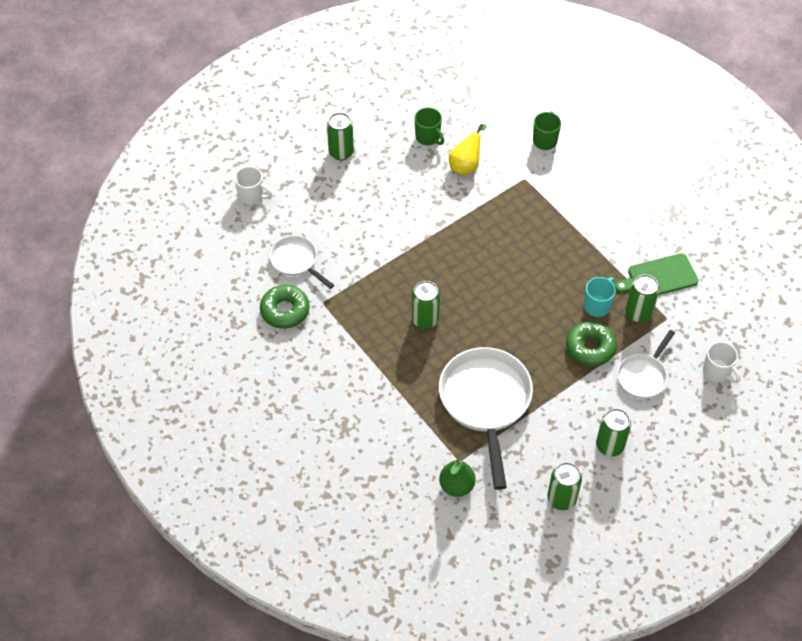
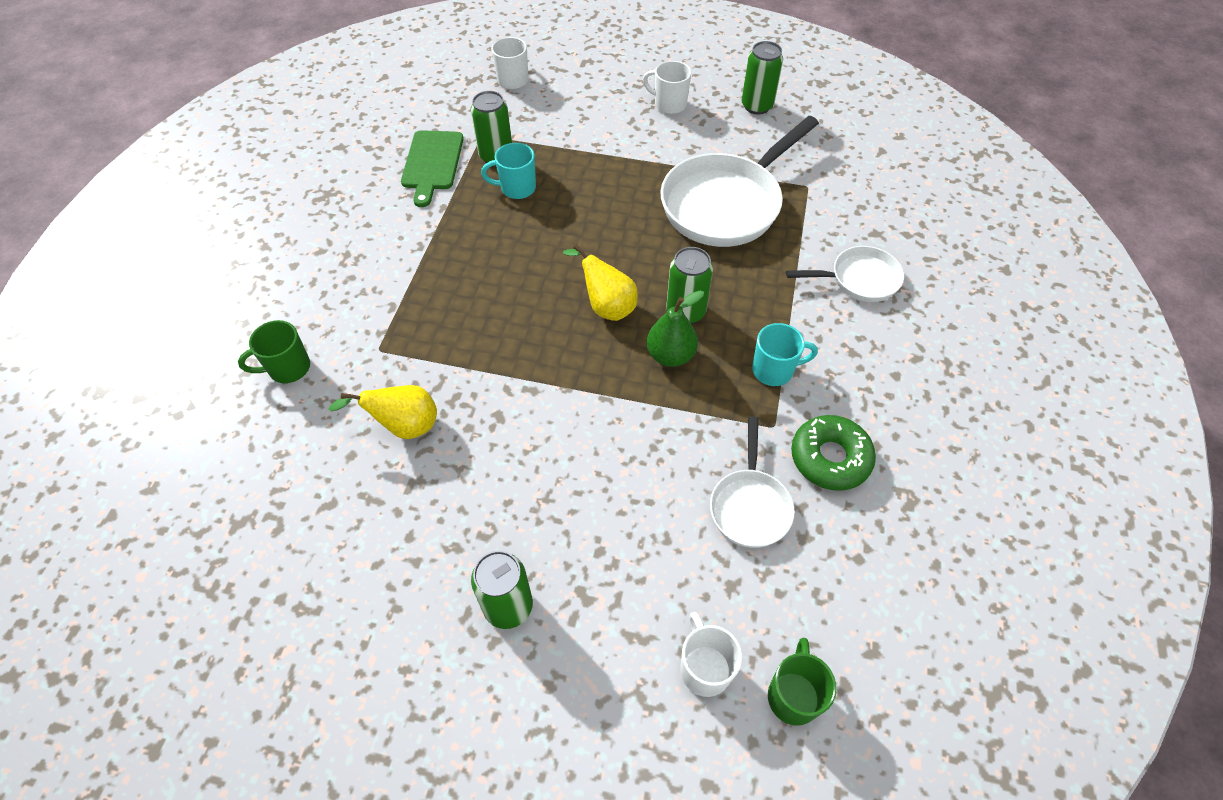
camera: 130 degrees left, 0 degrees up
green mug [414,108,444,145] -> green mug moved to [768,638,837,726]
green pear [439,459,476,497] -> green pear moved to [646,290,704,367]
green donut [566,321,617,366] -> none
green can [596,408,631,457] -> white mug [643,61,692,114]
green cutting board [615,253,699,295] -> green cutting board turned 60 degrees clockwise [401,130,464,207]
white pan [617,330,675,399] -> white pan moved to [786,246,904,302]
none -> yellow pear [563,244,638,321]
none -> turquoise mug [752,323,818,386]

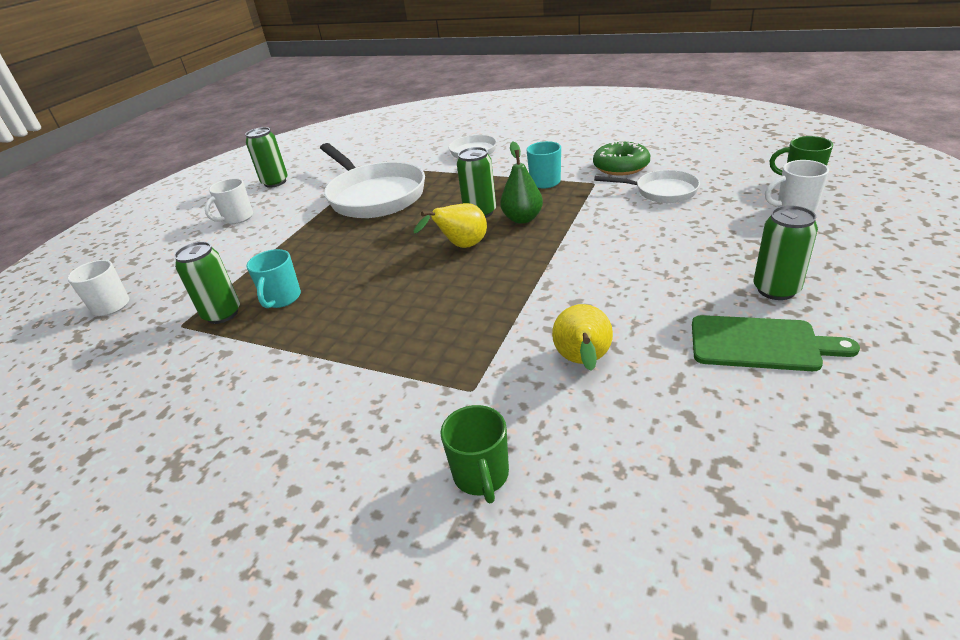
camera: 75 degrees left, 20 degrees down
green cutting board [401,130,464,207] -> green cutting board moved to [692,315,860,371]

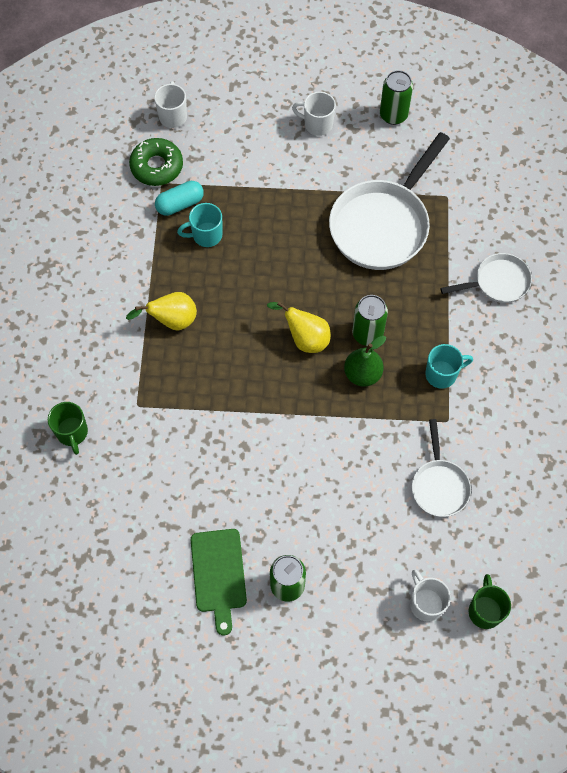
camera: 65 degrees right, 30 degrees up
green can [174,242,240,324] -> turquoise capsule [155,181,204,216]
green mug [441,405,509,503] -> green mug turned 75 degrees counterclockwise [48,402,88,455]
yellow pear [552,304,613,371] -> yellow pear moved to [126,292,197,330]
green donut [593,141,650,175] -> green donut moved to [129,138,183,186]

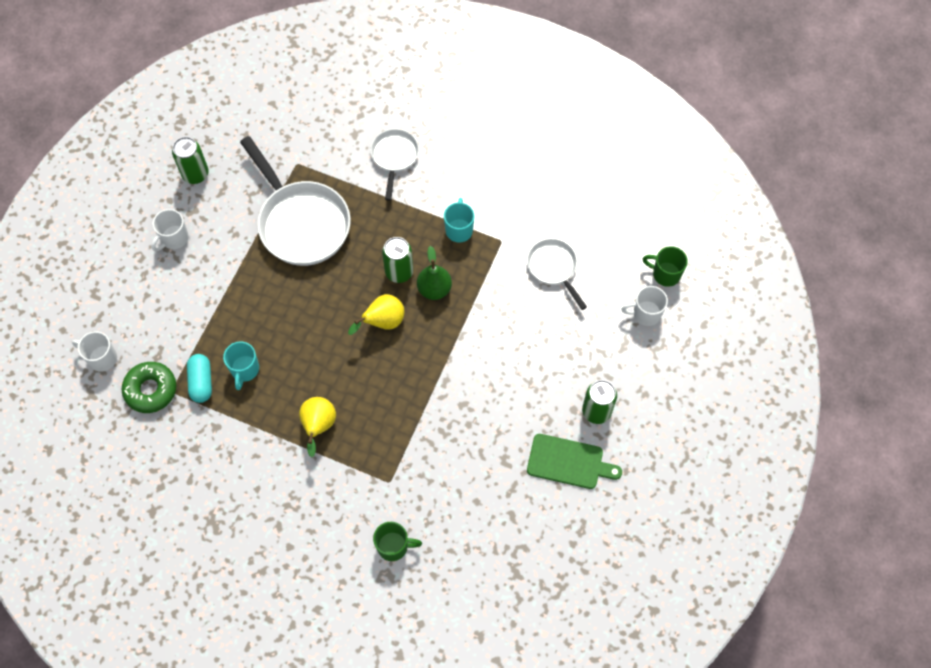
camera: 70 degrees left, 0 degrees up
white pan [412,419,471,517] -> white pan turned 135 degrees counterclockwise [527,238,587,310]

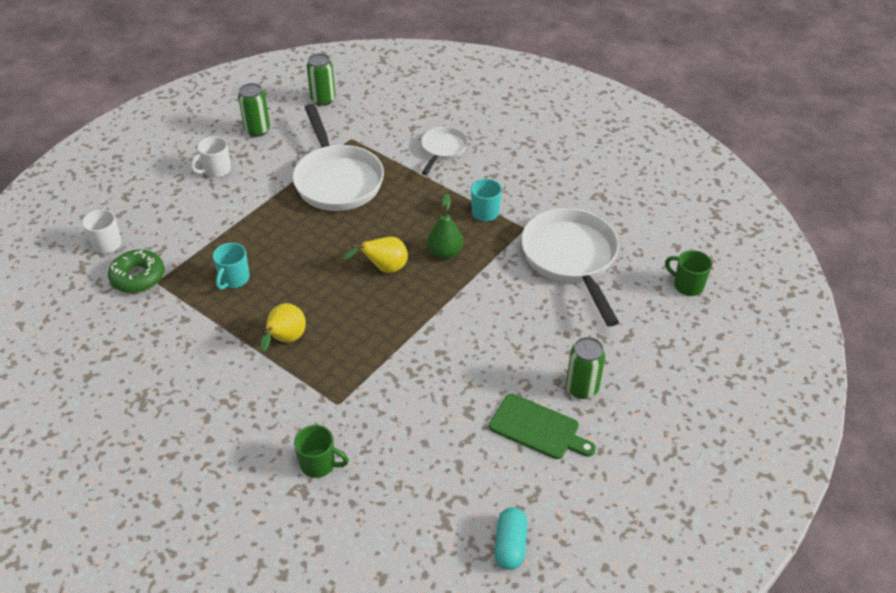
camera: 15 degrees right, 20 degrees down
turquoise capsule [187,354,212,403] -> turquoise capsule moved to [495,507,527,570]
green can [382,237,413,283] -> green can moved to [307,53,336,106]
white pan [527,238,587,310] -> white pan [521,208,619,327], size x1.85
white mug [621,286,668,326] -> none

